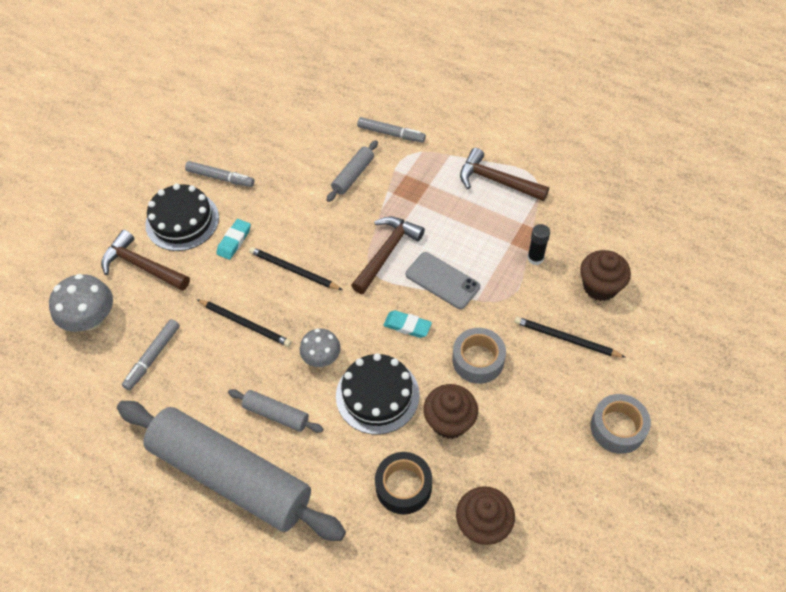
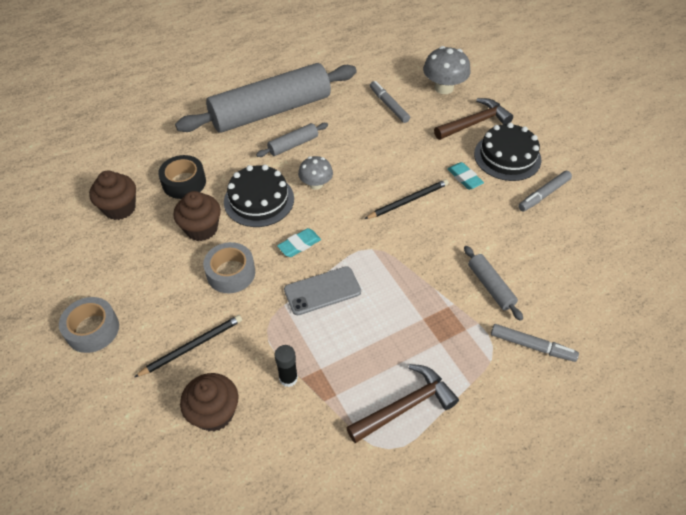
camera: 120 degrees right, 5 degrees down
black pencil [197,299,291,347] -> none
brown hammer [351,217,425,294] -> none
grey marker [357,117,426,143] -> grey marker turned 120 degrees counterclockwise [491,324,579,362]

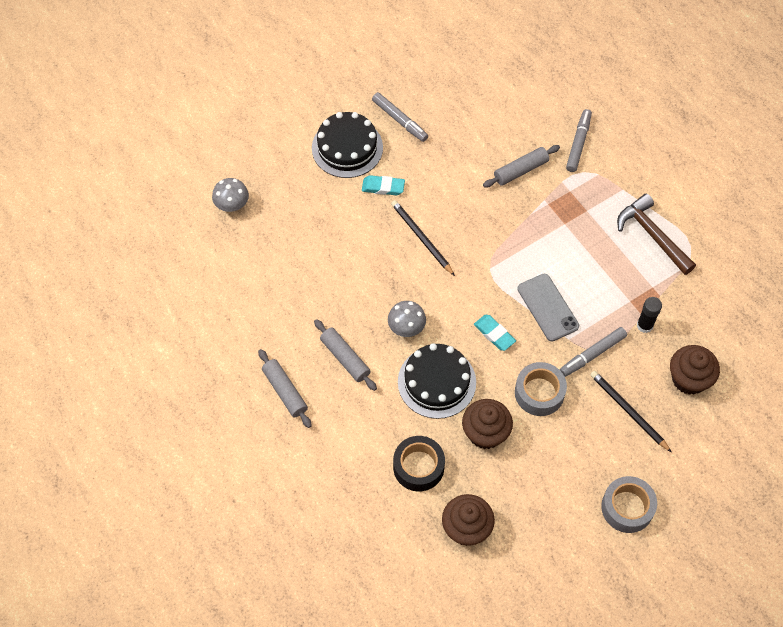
camera: 95 degrees left, 10 degrees up
grey rolling pin [175,63,357,133] -> grey rolling pin [258,349,312,428], size x0.41
grey marker [370,81,410,123] -> grey marker moved to [560,327,627,377]
grey mushroom [423,46,470,94] -> grey mushroom [212,178,249,212], size x0.65
brown hammer [434,98,513,140] -> none
turquoise eraser [447,162,484,190] -> turquoise eraser turned 45 degrees clockwise [362,175,405,195]

